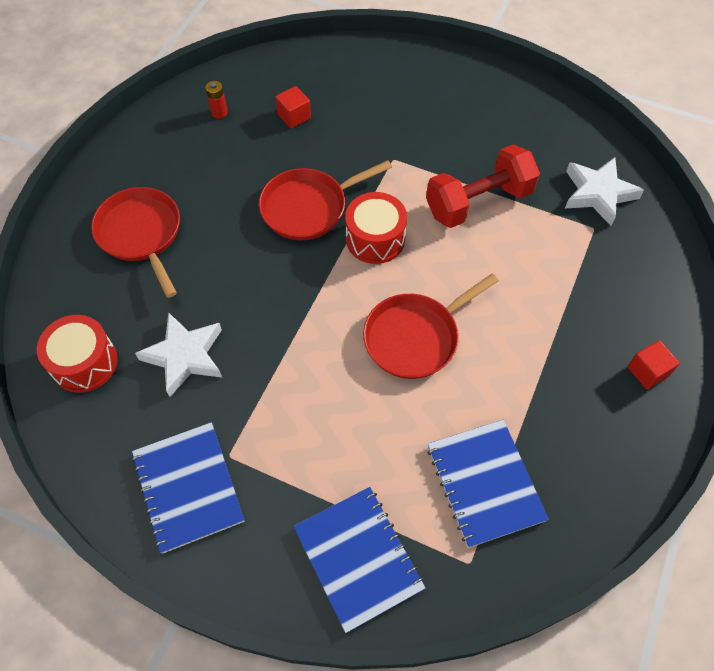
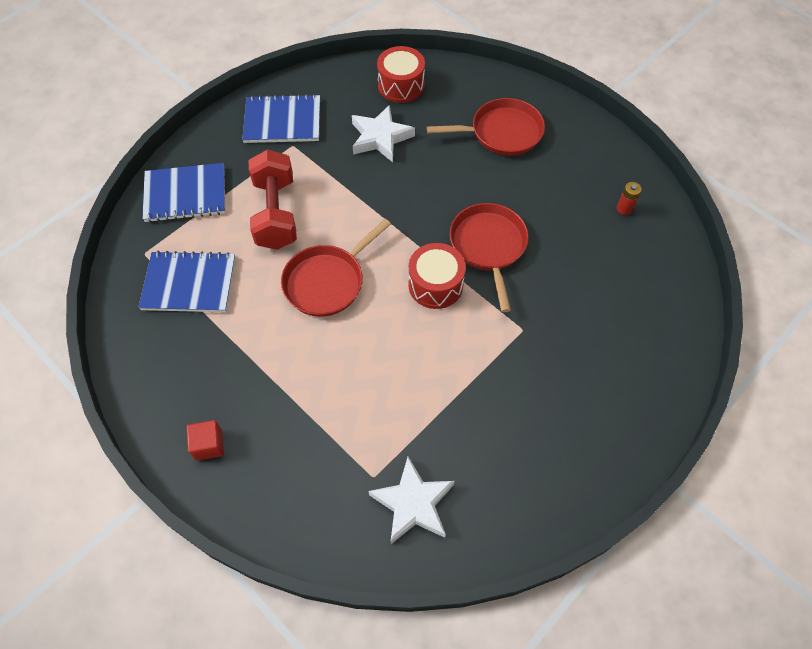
camera: 110 degrees right, 0 degrees up
red cube [275,86,311,128] -> none
red pan [363,273,499,379] -> red pan turned 120 degrees counterclockwise [281,219,391,317]
red dumbbell [426,144,540,228] -> red dumbbell moved to [249,149,297,250]

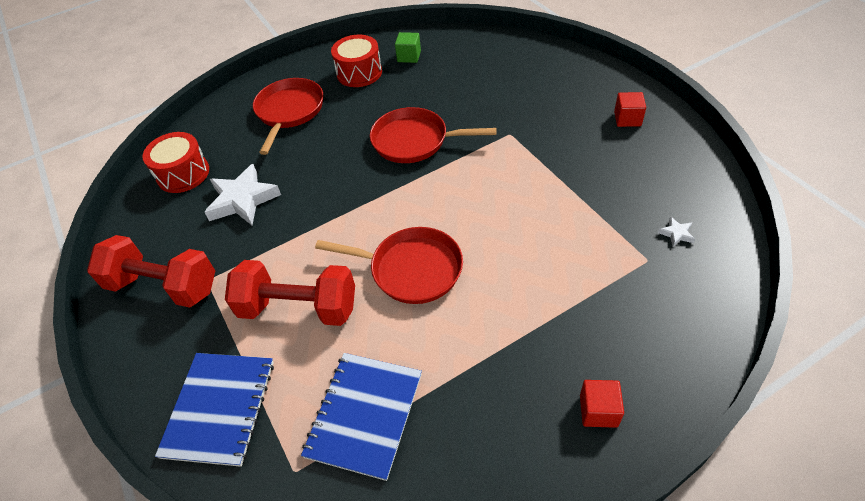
camera: 70 degrees left, 10 degrees down
blue notebook [242,94,320,143] -> red dumbbell [87,235,215,308]
red pan [281,219,391,317] -> red pan turned 45 degrees counterclockwise [315,227,463,304]
white star [368,457,455,544] -> white star [658,217,695,247], size x0.42
red drum [409,243,466,309] -> red drum moved to [331,35,382,87]
red battery [617,182,642,215] -> green cube [395,32,421,63]
none -> red cube [614,92,646,127]

